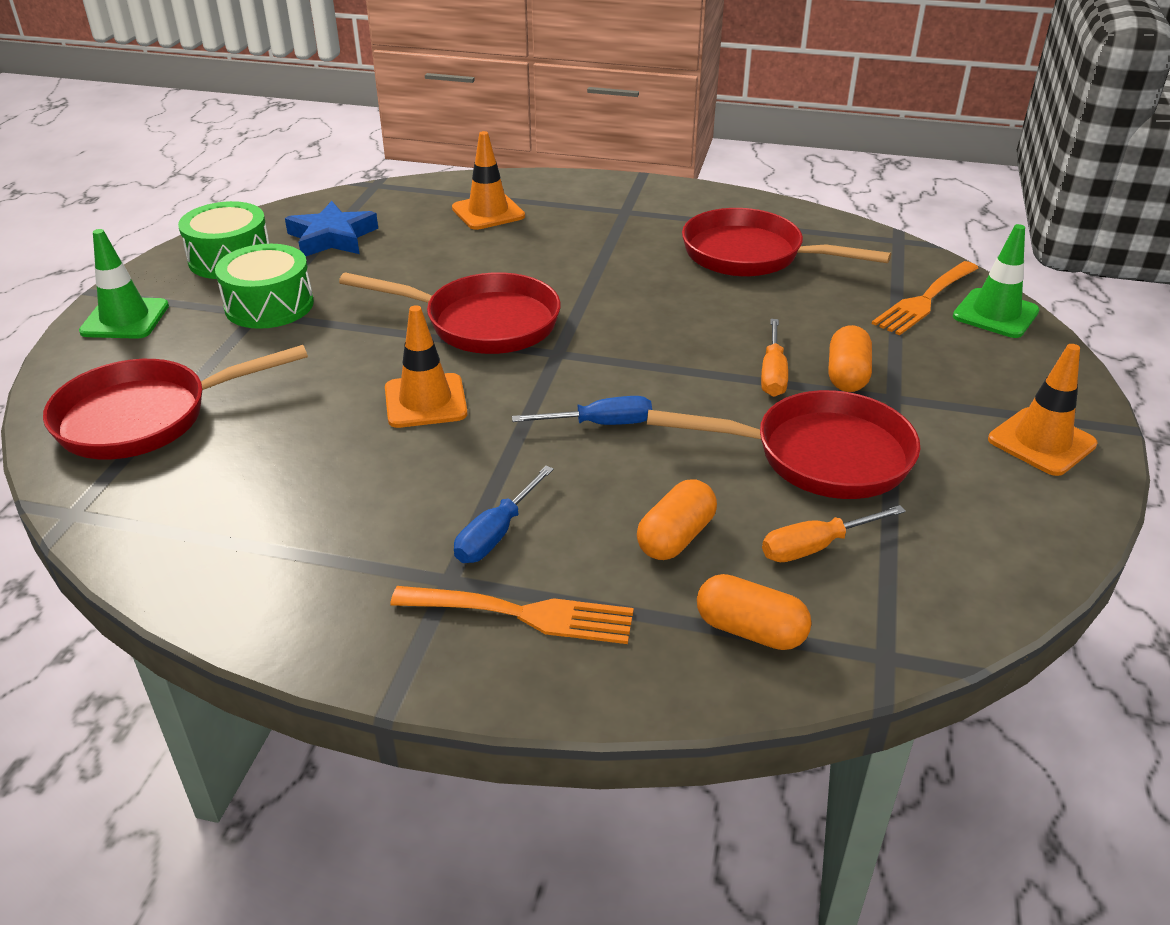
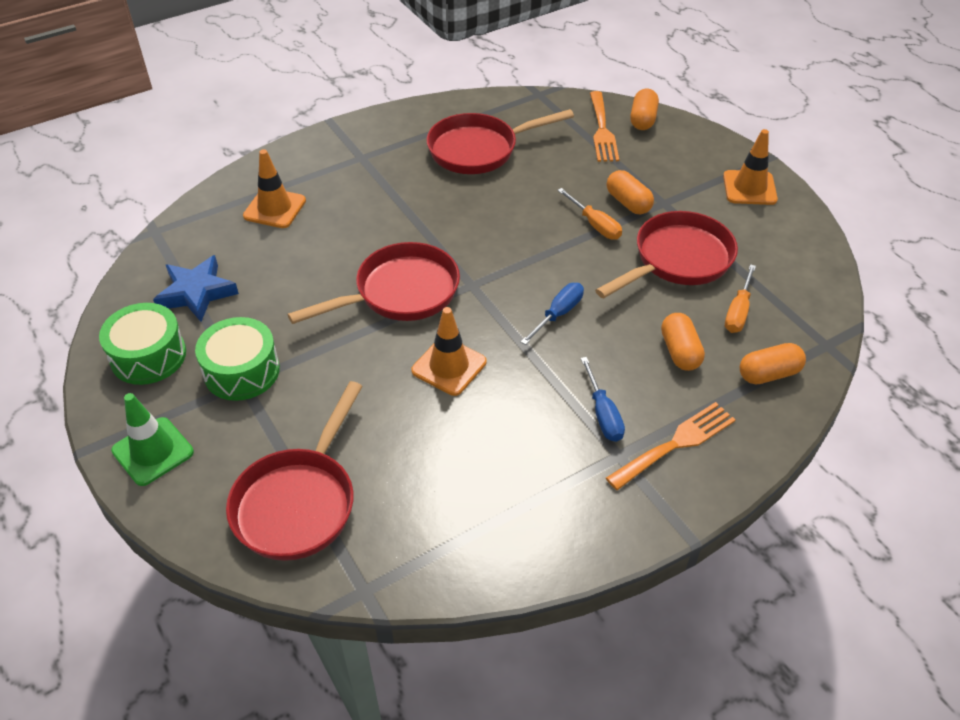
camera: 45 degrees left, 10 degrees up
green traffic cone [953,224,1039,338] -> orange capsule [630,89,659,130]

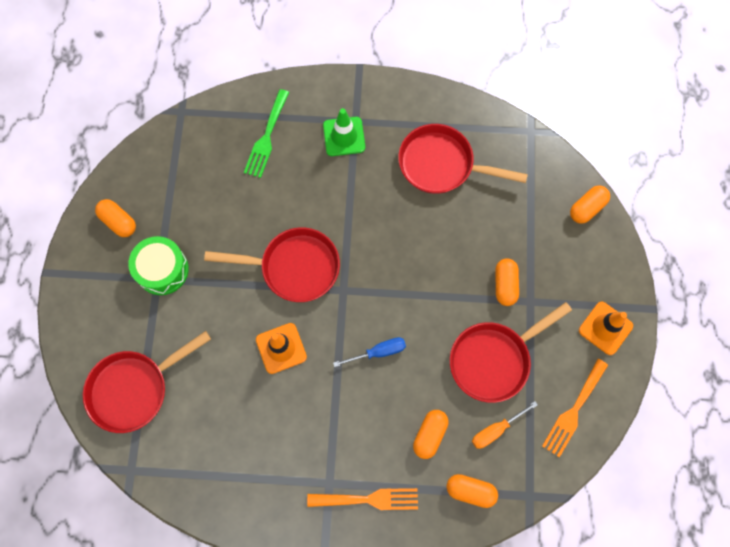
camera: 35 degrees right, 25 degrees up
green drum [99,303,186,385] -> orange capsule [95,199,136,237]
green traffic cone [111,393,194,486] -> green traffic cone moved to [323,108,365,156]
blue star [153,255,239,322] -> none
orange traffic cone [243,149,306,228] -> green fork [244,89,289,178]
orange screwdriver [557,188,622,240] -> none
blue screwdriver [581,357,625,442] -> none
orange fork [590,91,619,162] -> orange fork moved to [542,359,608,457]
red pan [595,211,738,299] -> red pan turned 150 degrees clockwise [450,302,572,403]

